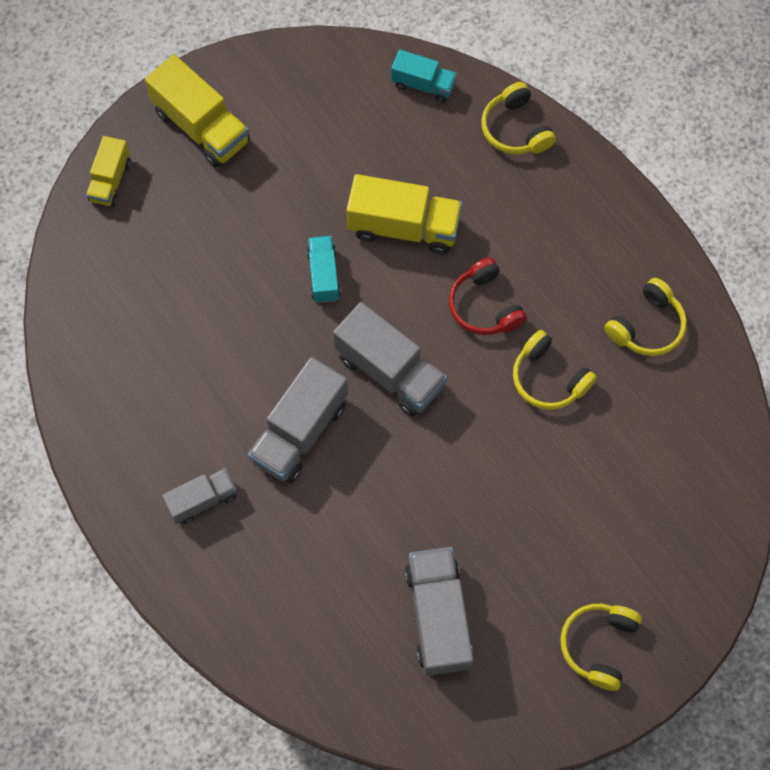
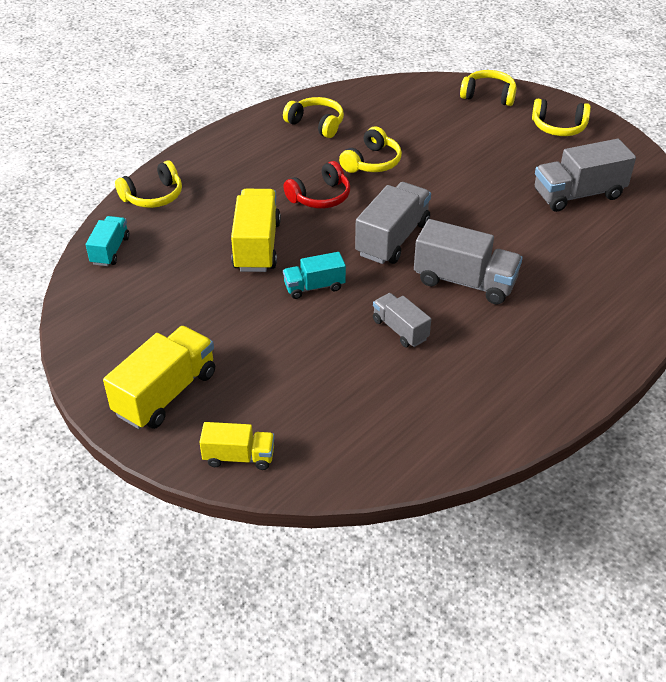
camera: 100 degrees left, 25 degrees down
grey truck [162,468,237,524] -> grey truck moved to [373,293,431,347]
none -> yellow headphones [460,70,517,106]

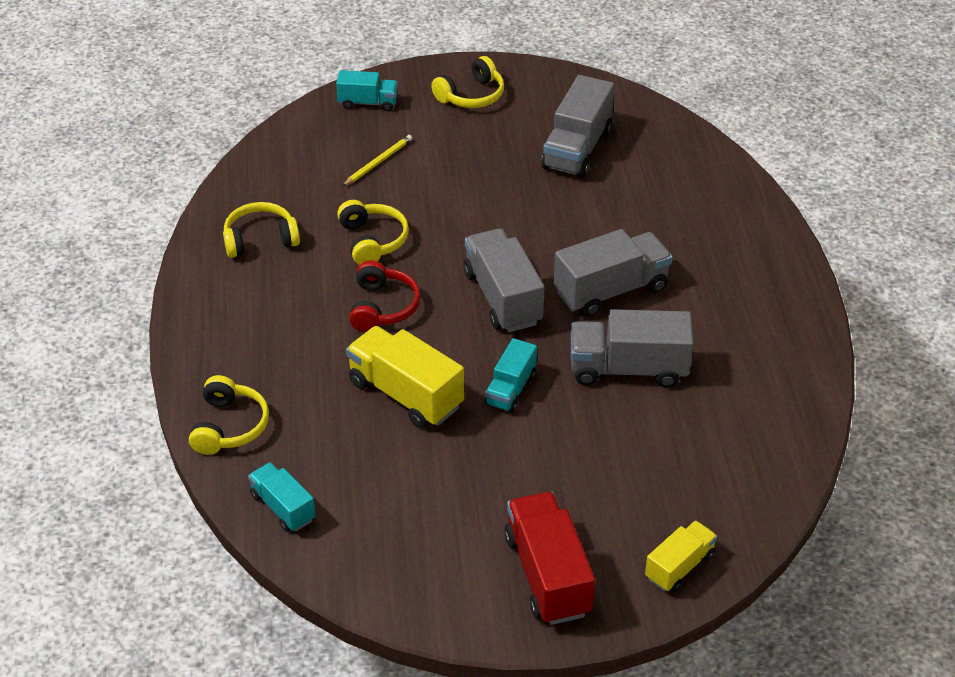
camera: 50 degrees left, 0 degrees up
yellow truck [103,326,215,429] -> red truck [504,492,595,625]
grey truck [373,293,431,347] -> grey truck [571,309,693,388], size x1.69
yellow headphones [460,70,517,106] -> turquoise truck [336,70,398,111]
none -> yellow pencil [342,135,412,186]

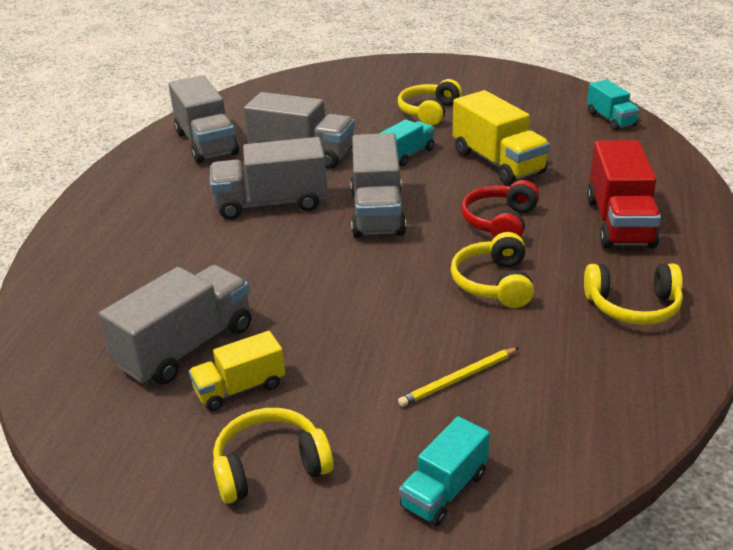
camera: 160 degrees left, 10 degrees down
yellow headphones [189,375,269,455] -> yellow headphones moved to [398,79,462,126]
turquoise truck [336,70,398,111] -> turquoise truck turned 75 degrees counterclockwise [399,416,490,526]
red truck [504,492,595,625] -> red truck moved to [587,140,661,248]
yellow truck [645,520,717,592] -> yellow truck moved to [189,331,285,411]
none -> grey truck [168,75,239,164]

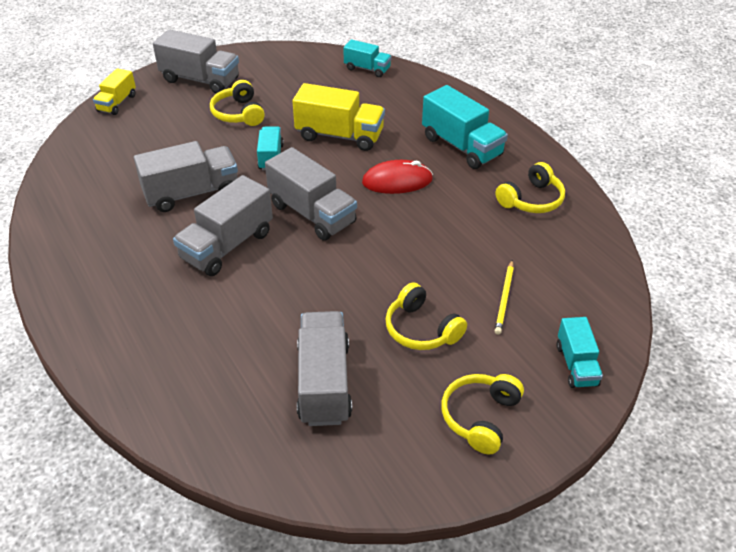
camera: 45 degrees left, 10 degrees up
grey truck [168,75,239,164] -> grey truck moved to [153,29,239,94]
yellow truck [189,331,285,411] -> yellow truck moved to [93,68,136,115]
yellow headphones [451,232,534,308] -> yellow headphones moved to [385,282,467,350]
red headphones [461,180,540,238] -> red mouse [362,160,433,194]
red truck [587,140,661,248] -> turquoise truck [422,85,508,169]

